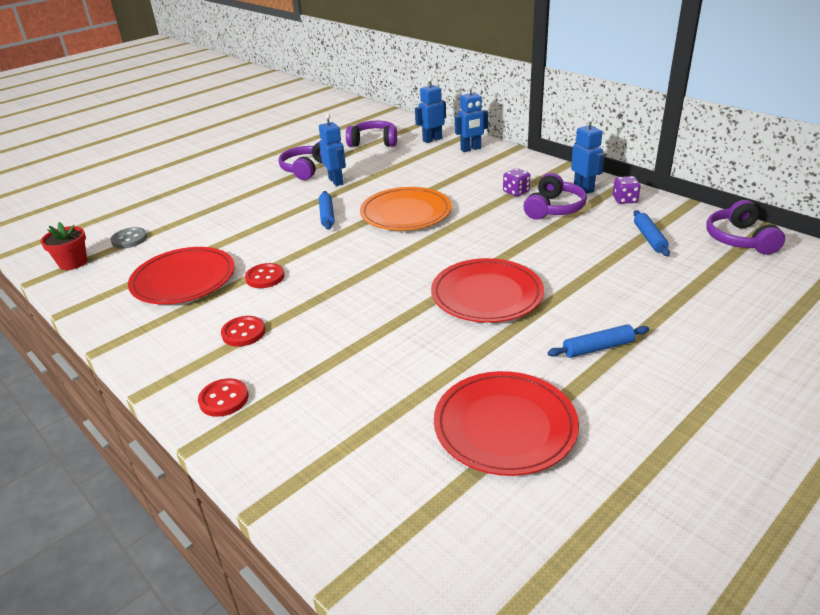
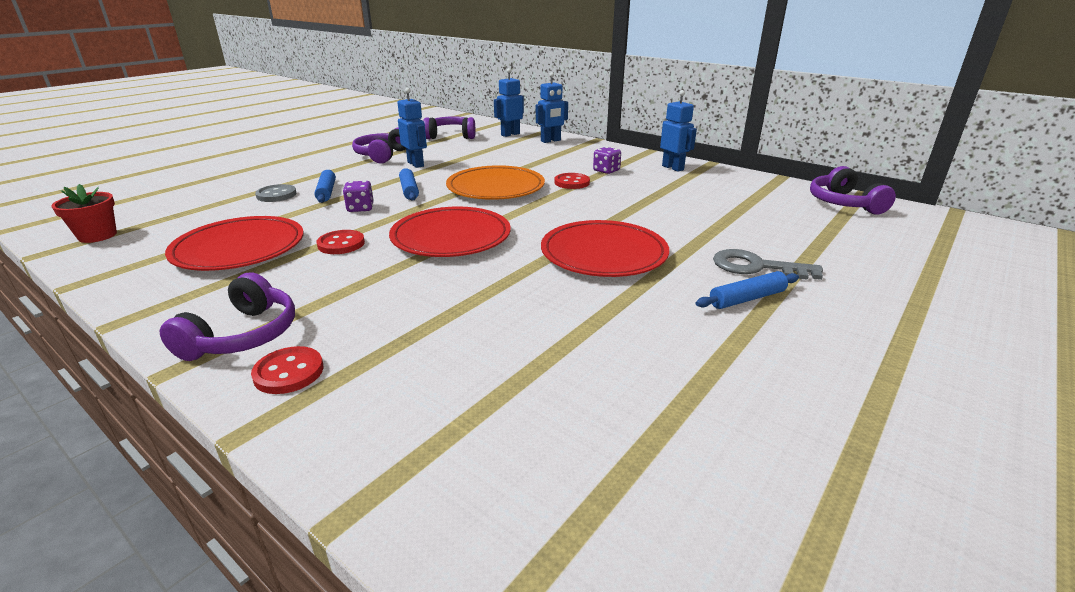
camera: 10 degrees left, 5 degrees down
grey button [110,227,147,248] -> grey button moved to [255,184,296,202]
red button [221,316,265,347] -> red button moved to [554,173,590,189]
red plate [434,371,579,476] -> red plate moved to [389,207,511,257]
purple headphones [524,173,587,220] -> purple headphones moved to [160,273,295,361]
purple dice [613,176,641,204] -> purple dice moved to [343,181,374,212]
blue rolling pin [633,210,670,256] -> blue rolling pin moved to [314,170,336,203]
none -> grey key [713,249,823,280]

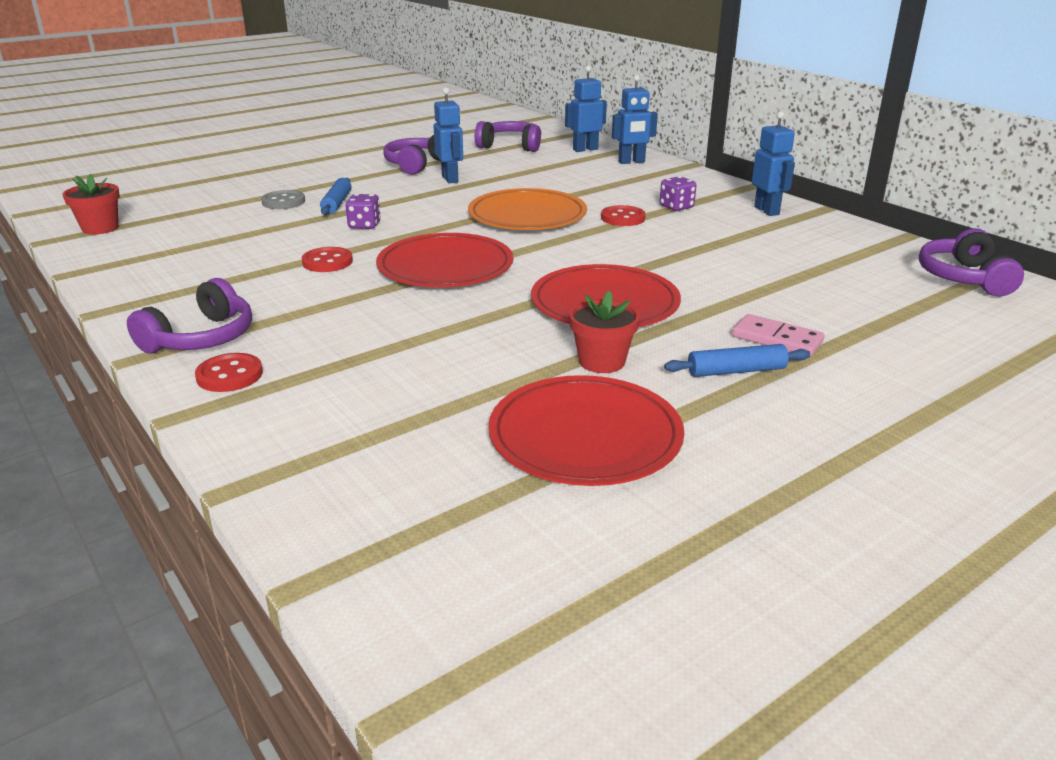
camera: 15 degrees right, 0 degrees up
red plate [165,216,304,271] -> red plate moved to [488,375,684,486]
blue rolling pin [399,168,419,201] -> none
grey key [713,249,823,280] -> pink domino [732,314,824,357]
none -> red flower pot [569,291,640,373]

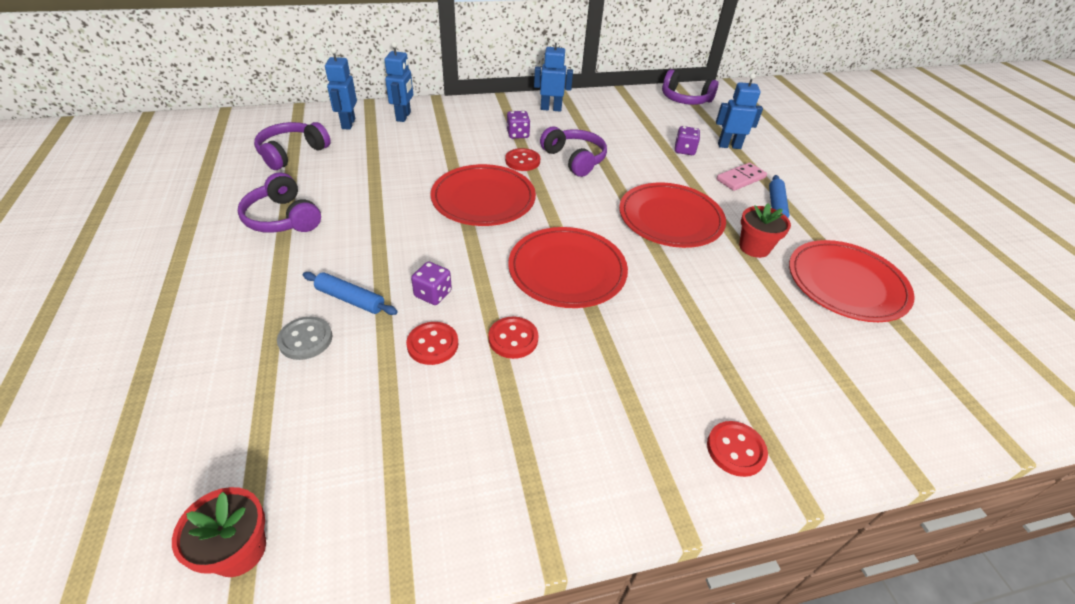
camera: 70 degrees left, 15 degrees up
purple headphones [127,278,252,353] -> purple headphones moved to [540,127,607,177]
blue robot [434,88,463,183] -> blue robot moved to [716,73,763,149]
orange plate [468,188,587,230] -> red plate [431,164,536,226]
none -> red button [406,322,458,365]
none -> purple dice [675,126,700,155]

